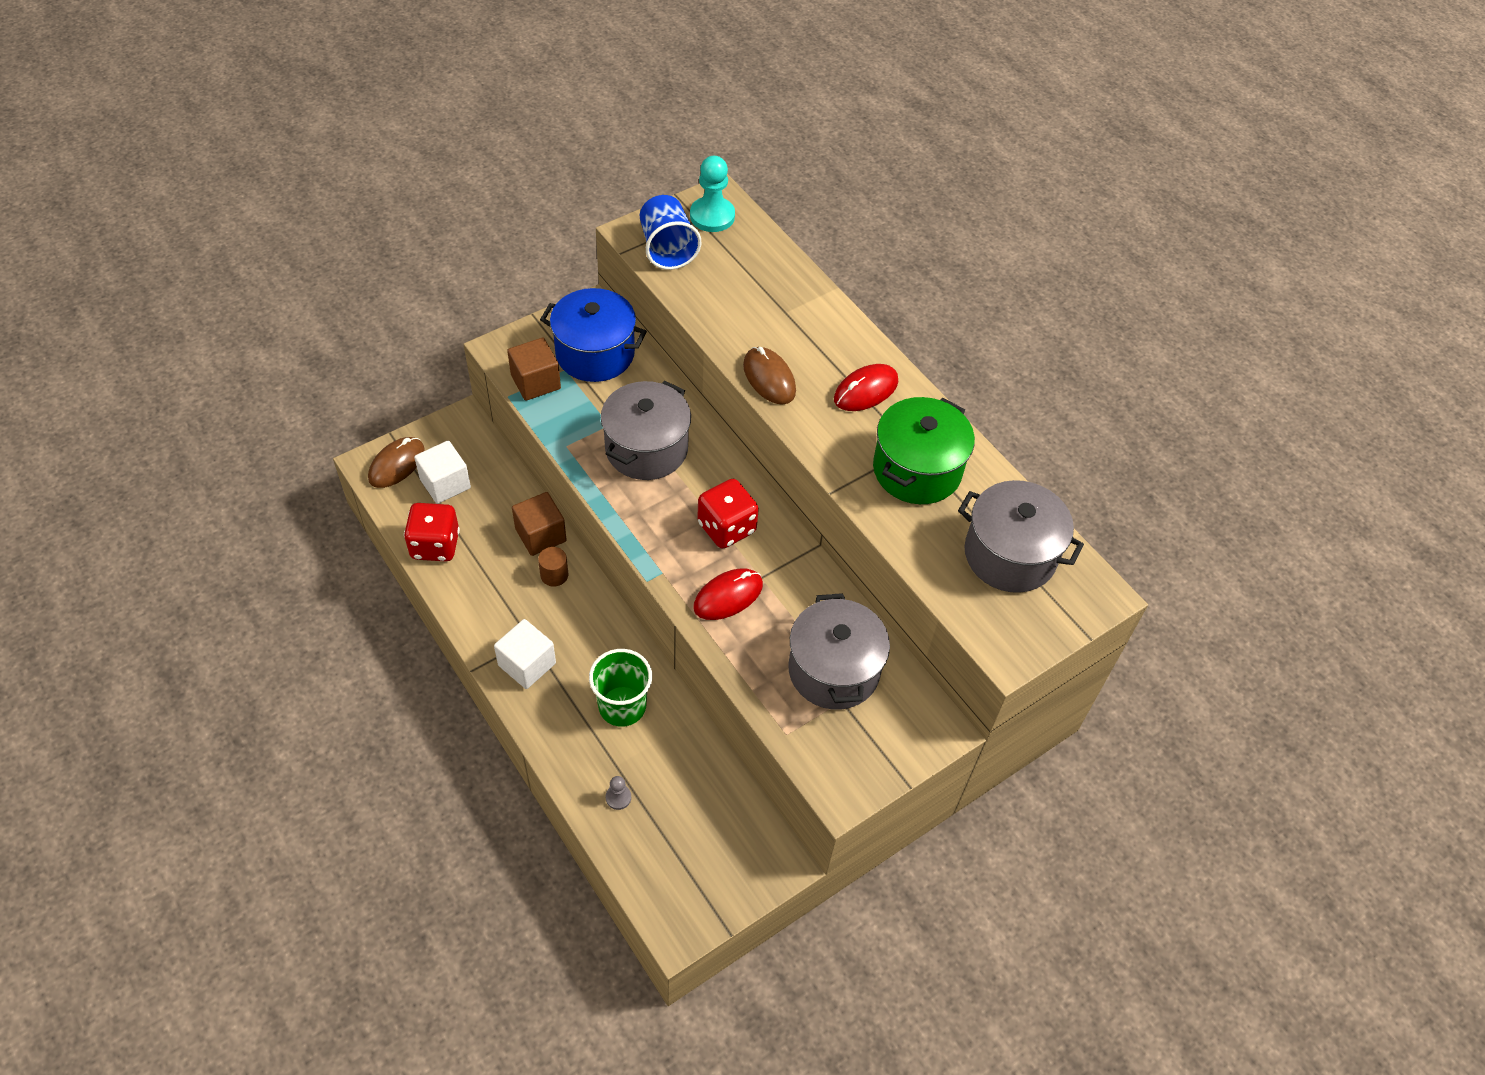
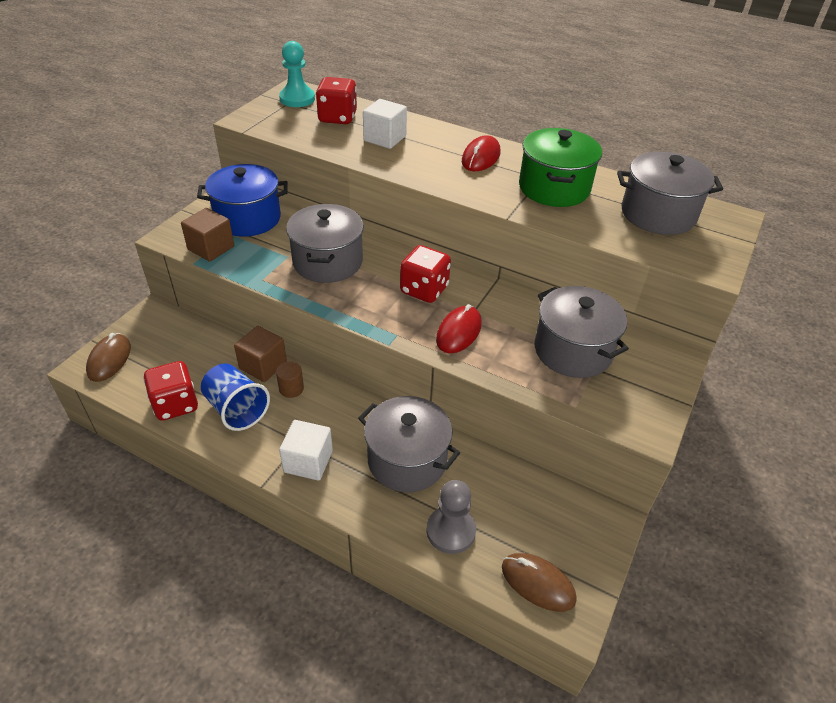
camera: 25 degrees left, 10 degrees down
white cube [414,441,471,504] -> white cube moved to [363,99,407,149]
green cup [589,649,652,727] -> grey pot [358,396,460,492]
grey pawn [606,776,631,810] -> grey pawn [427,480,476,554], size x2.04
blue cup [640,195,701,270] -> blue cup moved to [201,363,270,431]
brown mouse [743,347,796,404] -> brown mouse moved to [502,553,577,612]
none -> red dice [316,77,357,124]

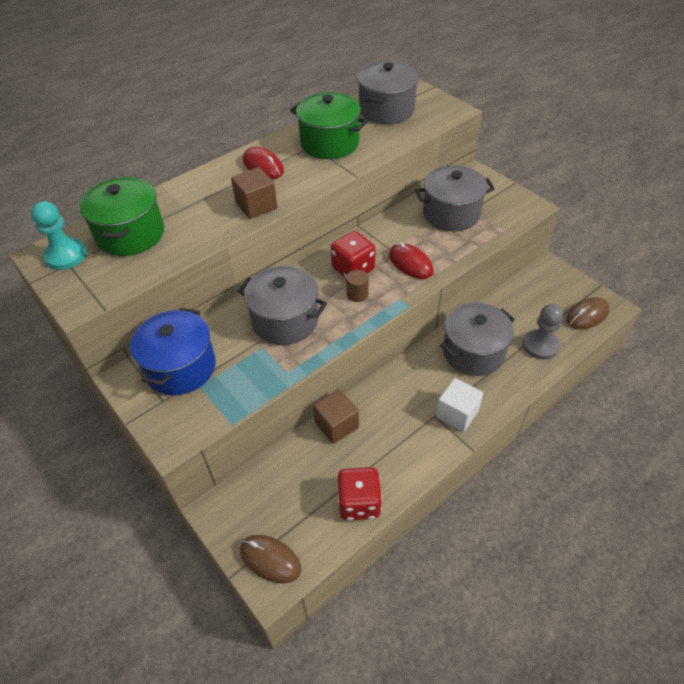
camera: 65 degrees left, 5 degrees up
brown cube [181,208,234,262] -> brown cube moved to [231,167,277,219]
blue cup [201,363,270,431] -> none
brown cylinder [276,362,304,398] -> brown cylinder moved to [346,270,369,302]
red dice [316,77,357,124] -> green pot [79,177,164,256]
white cube [363,99,407,149] -> none

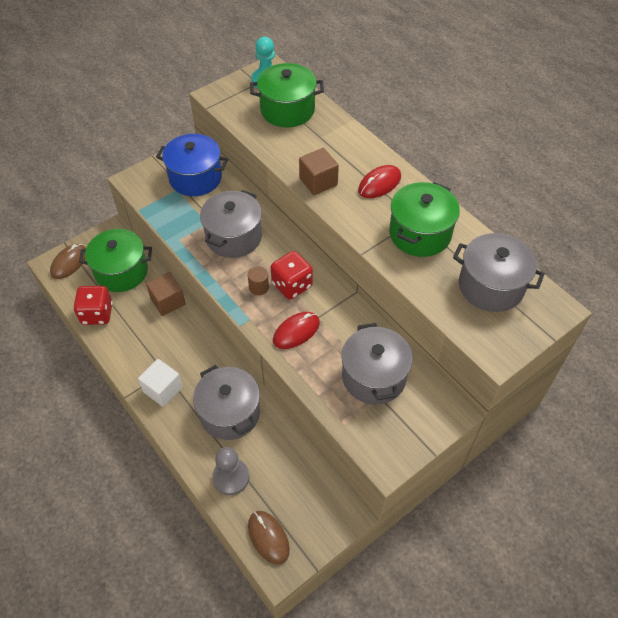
camera: 90 degrees right, 5 degrees up
none -> green pot [79,229,152,292]

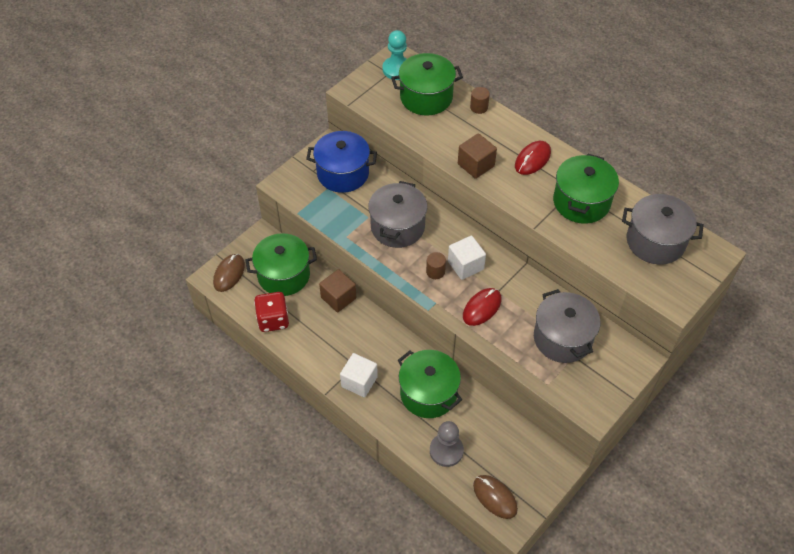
camera: 10 degrees left, 0 degrees up
grey pot [193,365,260,440] -> green pot [398,350,462,418]
red dice [271,251,313,300] -> white cube [448,235,486,280]
none -> brown cylinder [470,87,490,114]

